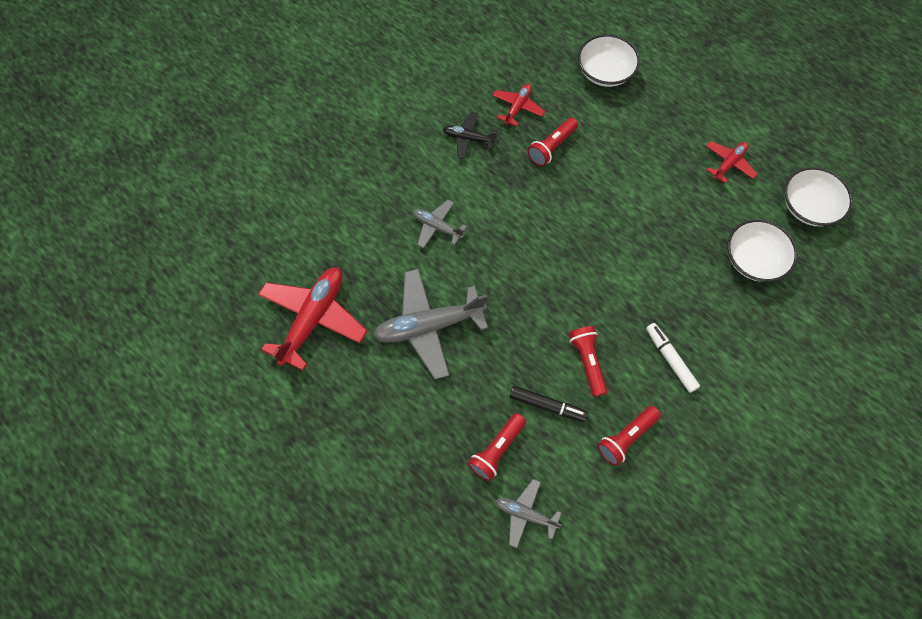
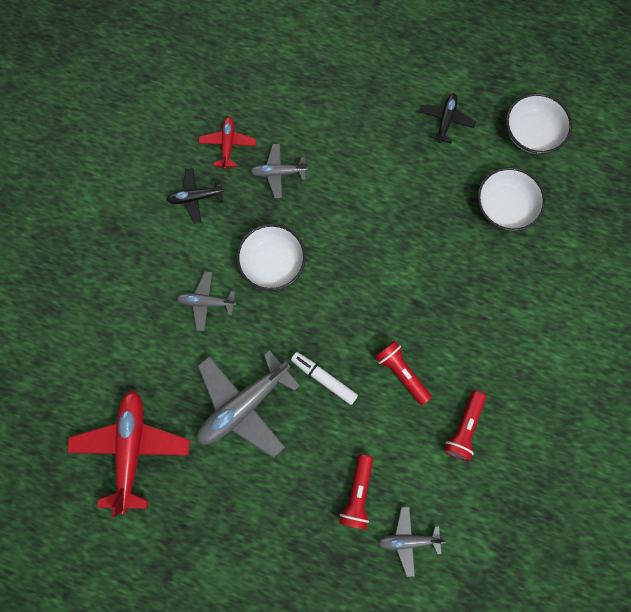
camera: 25 degrees left, 10 degrees up
black marker [509,386,588,422] -> none
red flashlight [528,117,578,166] -> grey plane [250,144,308,198]
white bowl [578,34,640,87] -> white bowl moved to [237,224,306,291]
white marker [646,323,700,393] -> white marker moved to [291,352,358,405]
red plane [706,141,758,183] -> black plane [419,94,476,143]

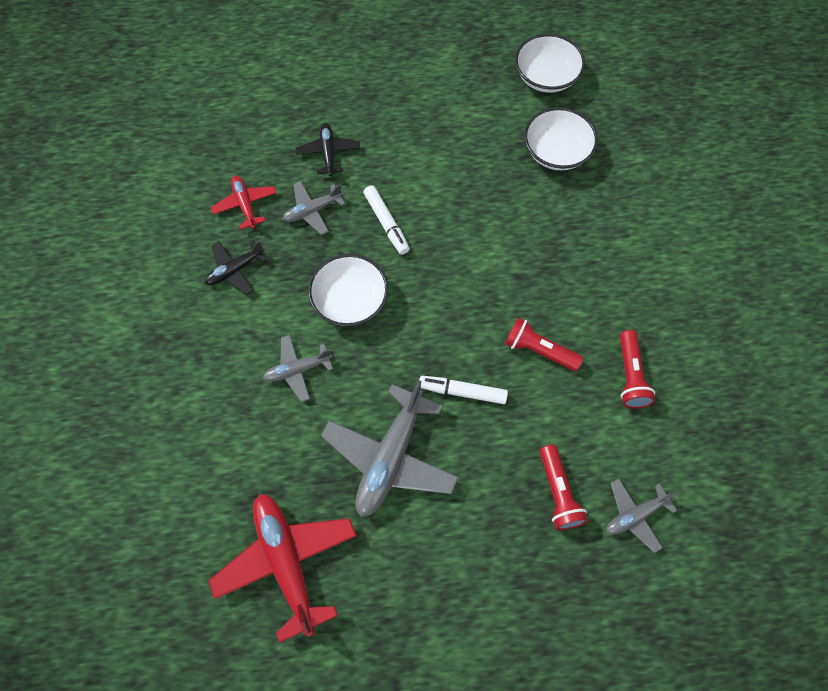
camera: 25 degrees left, 10 degrees down
black plane [419,94,476,143] -> black plane moved to [296,123,360,176]
none -> white marker [363,185,410,255]

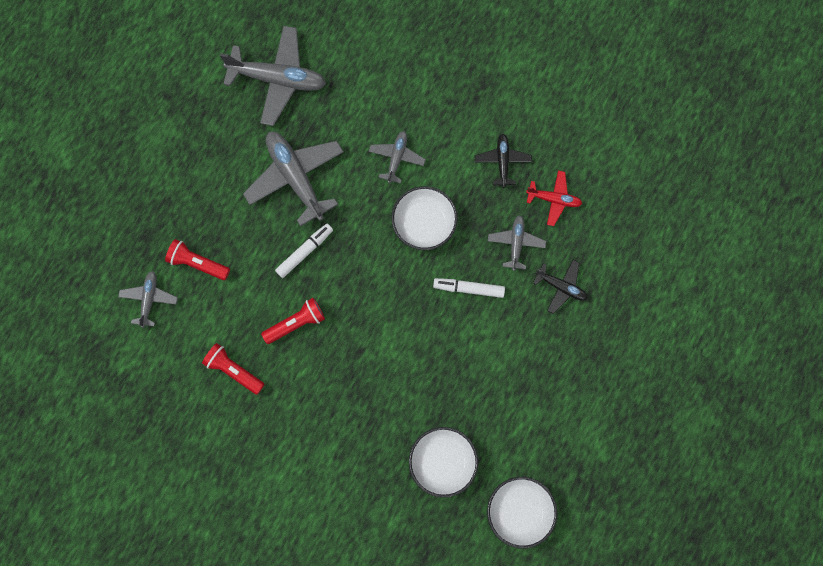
camera: 125 degrees right, 10 degrees up
red plane [209,494,357,643] -> grey plane [220,26,326,126]

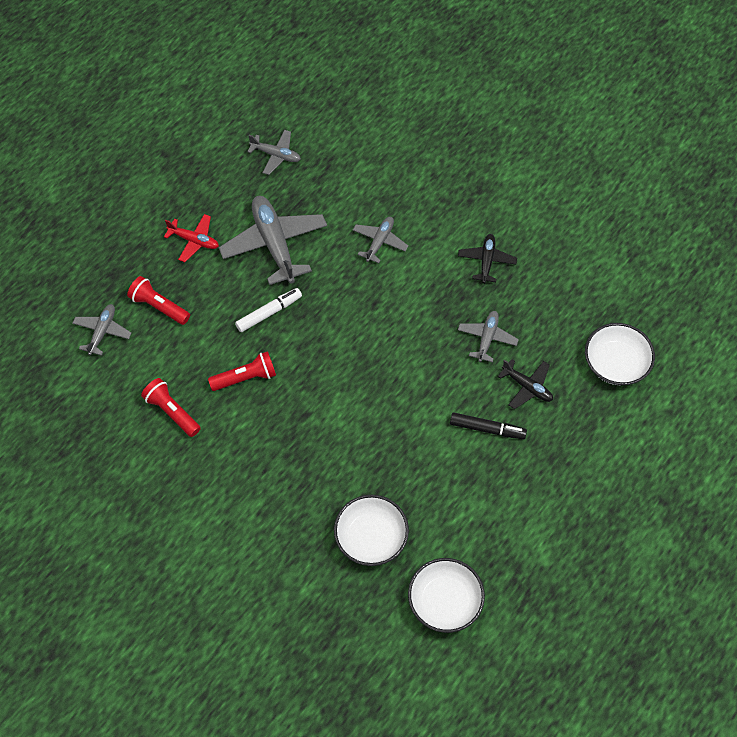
camera: 10 degrees right, 15 degrees down
grey plane [220,26,326,126] -> grey plane [247,130,301,175], size x0.53
white bowl [391,186,458,250] -> white bowl moved to [585,323,655,385]
white marker [433,278,505,298] -> none
red plane [526,170,582,226] -> red plane moved to [164,214,219,262]
none -> black marker [450,412,527,439]

